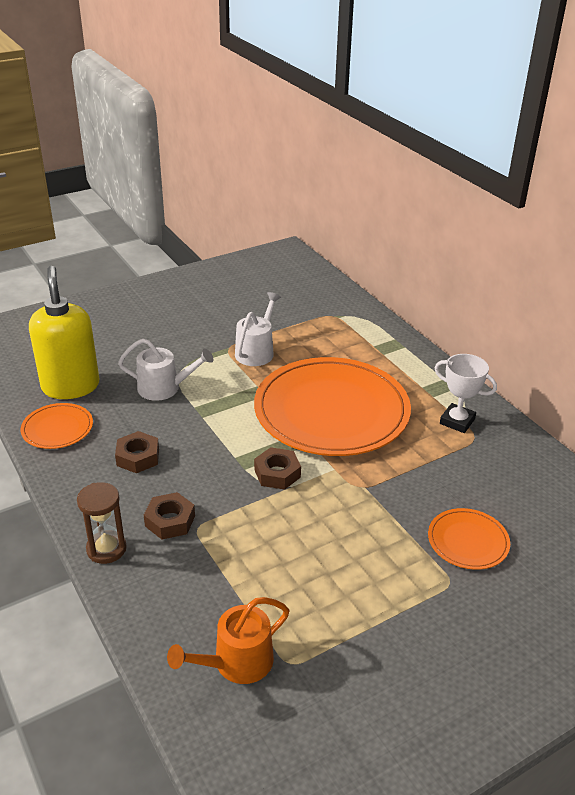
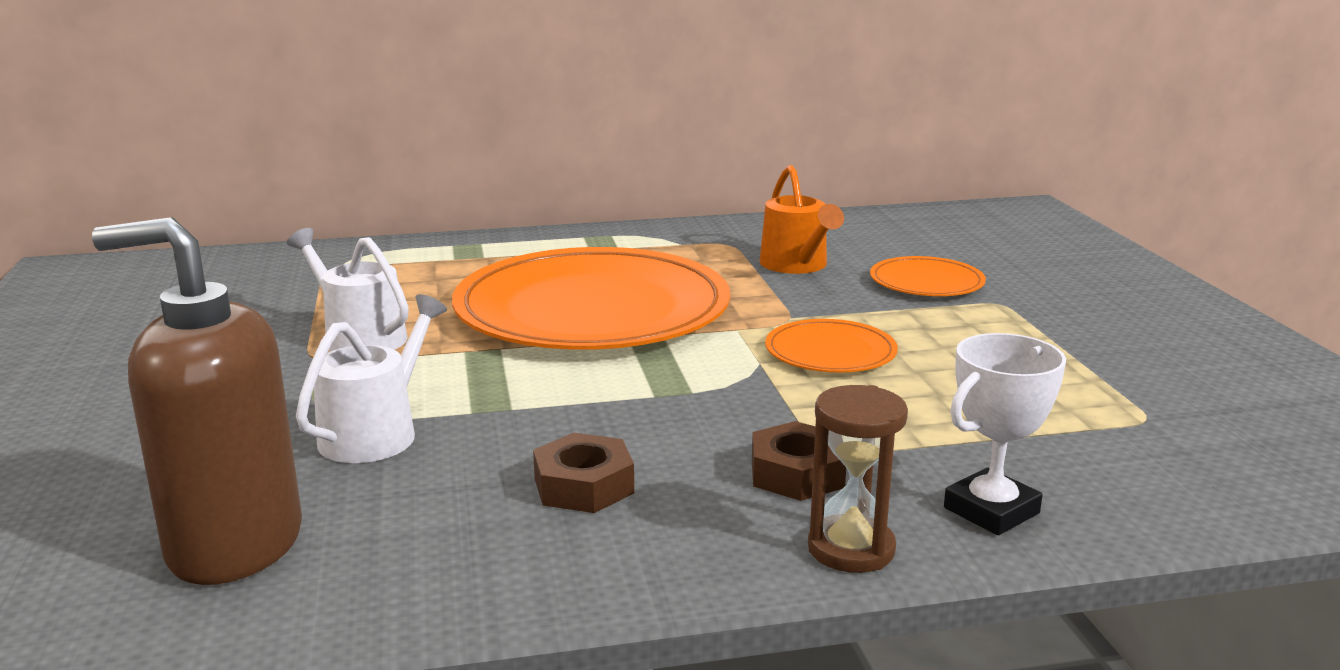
camera: 70 degrees left, 15 degrees down
orange plate [21,403,93,449] -> orange plate moved to [765,319,898,372]
yellow soap dispenser [29,266,99,399] -> brown soap dispenser [92,217,302,585]
orange watering can [167,597,289,684] -> orange watering can moved to [760,165,844,274]
brown nut [254,447,301,490] -> none
white trophy [435,354,497,433] -> white trophy moved to [944,333,1066,535]

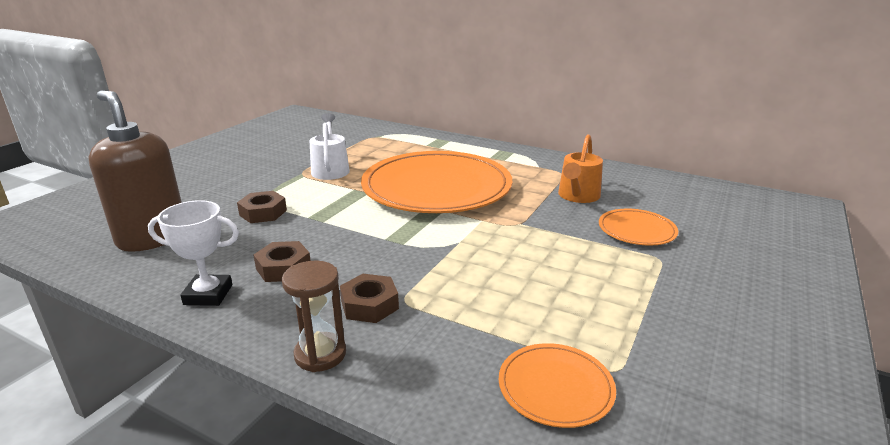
camera: 40 degrees right, 5 degrees up
white watering can [296,294,447,463] -> brown nut [237,191,287,223]
orange plate [765,319,898,372] -> orange plate moved to [499,343,616,428]
white trophy [944,333,1066,535] -> white trophy moved to [148,200,239,306]

